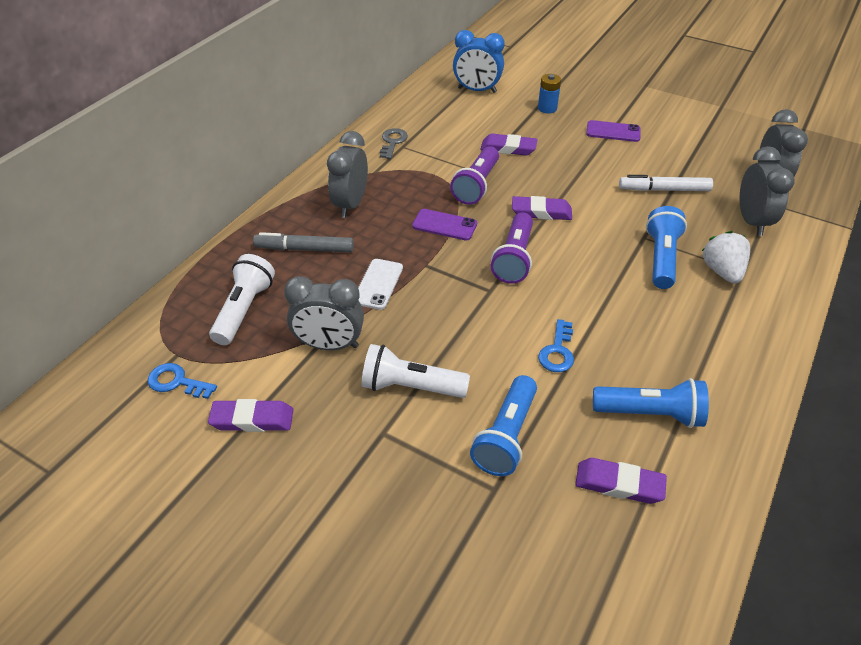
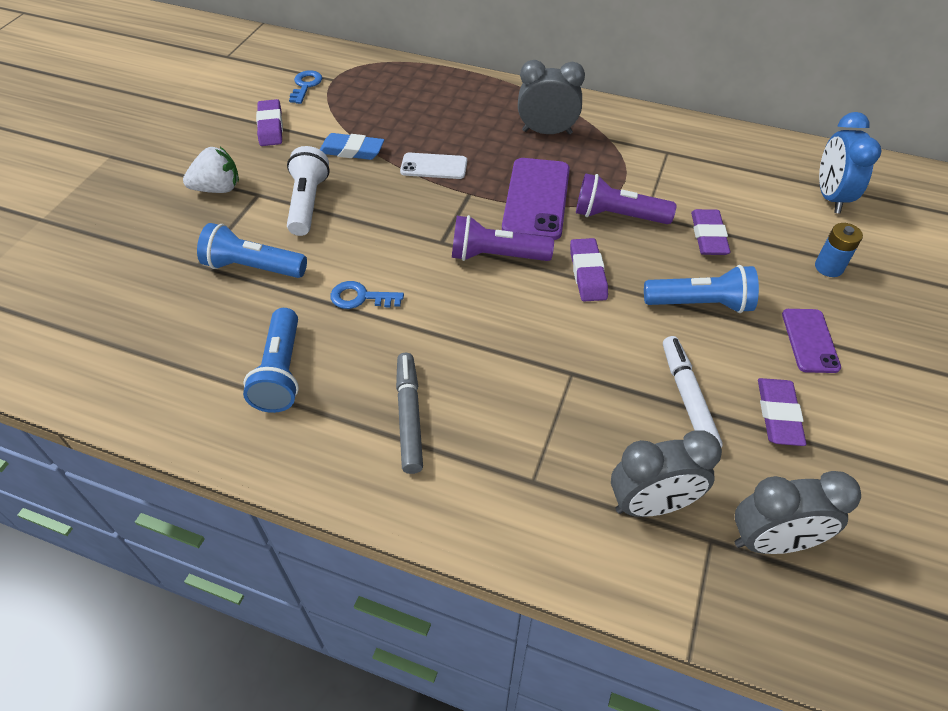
camera: 80 degrees right, 5 degrees up
white flashlight [209,254,275,345] -> none
grey marker [253,232,354,253] -> grey marker moved to [396,353,423,474]
grey clock [284,276,364,350] -> blue eraser [320,133,384,160]
grey key [380,128,408,159] -> none
purple phone [412,209,477,241] -> purple phone [502,158,570,240], size x1.69
purple eraser [575,458,667,504] -> purple eraser moved to [758,378,807,446]
blue flashlight [646,206,687,289] -> blue flashlight moved to [644,265,759,313]
white strawberry [702,231,750,284] -> white strawberry moved to [183,147,239,193]

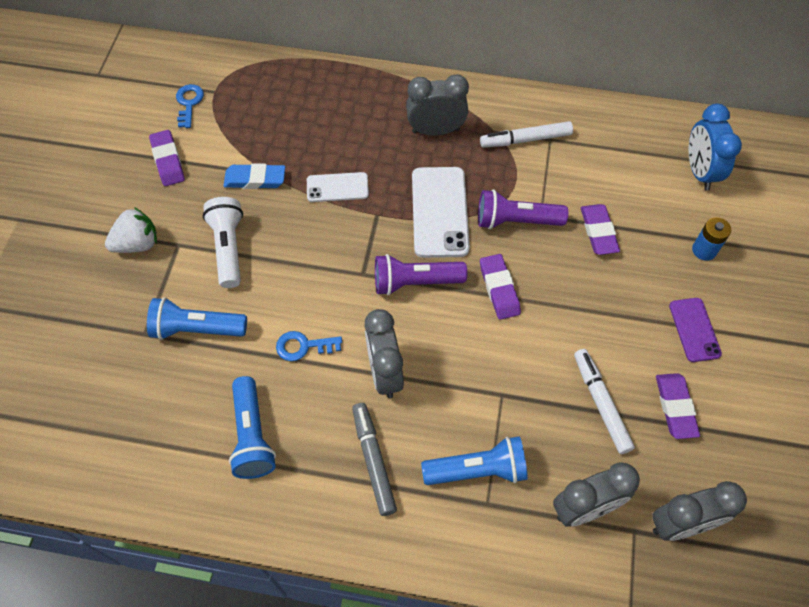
camera: 10 degrees left, 10 degrees up
purple phone [502,158,570,240] -> white phone [412,167,470,258]
blue flashlight [644,265,759,313] -> blue flashlight moved to [421,436,528,485]
none -> grey clock [364,309,404,398]
none -> white marker [480,121,573,148]

